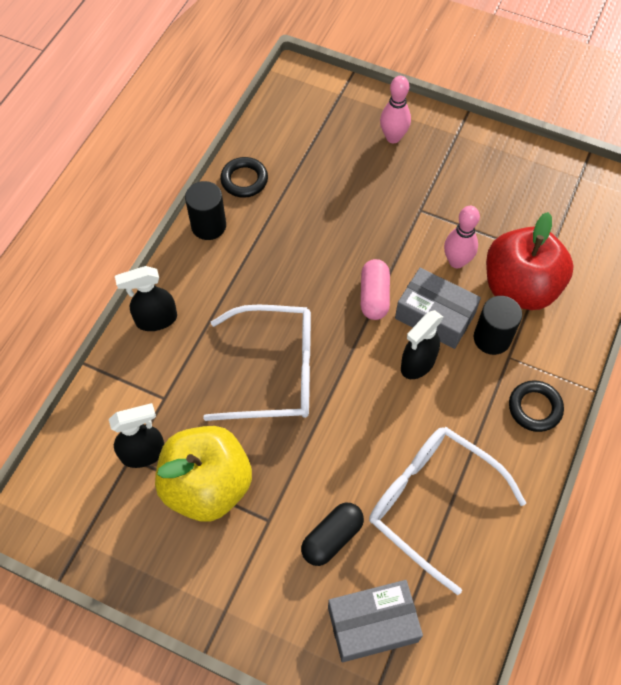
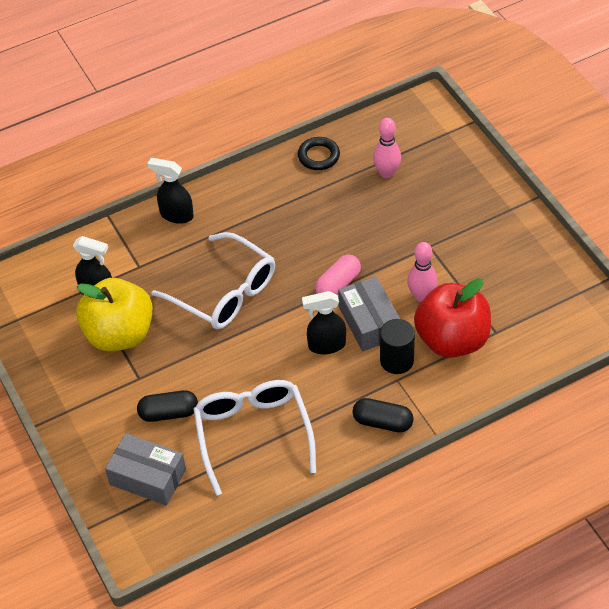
camera: 40 degrees right, 10 degrees down
black cylinder [185,181,226,240] -> none
pink bowling pin [380,76,411,143] -> pink bowling pin moved to [373,118,401,178]
black ring [509,380,564,432] -> black capsule [352,398,414,433]

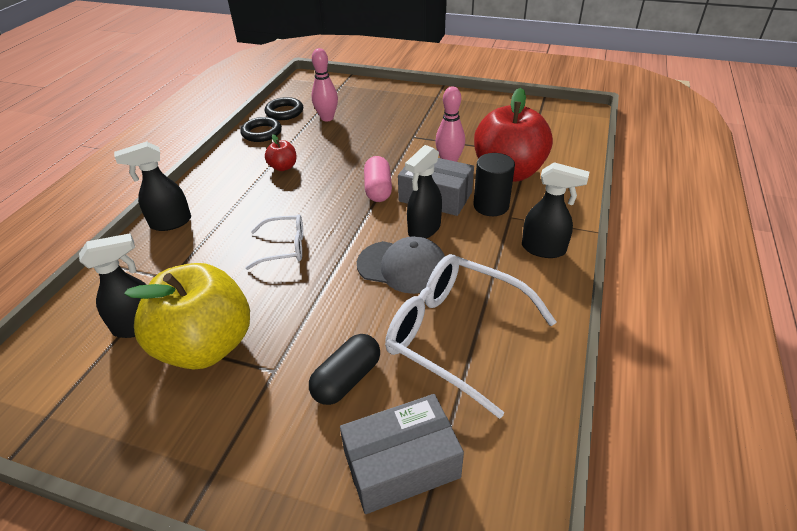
camera: 45 degrees left, 10 degrees down
white glasses [151,232,275,329] -> white glasses [246,214,303,270], size x0.53
black capsule [352,398,414,433] -> black spray bottle [522,162,589,258]
none -> black ring [265,97,303,120]
none -> red apple [265,134,297,171]
none -> grey cap [357,236,445,294]

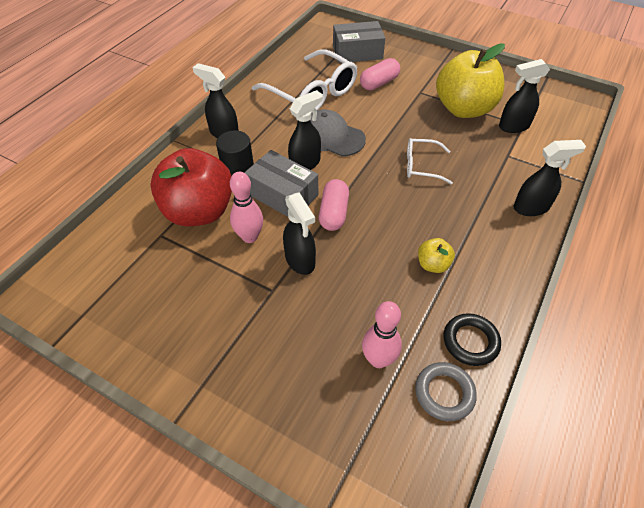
camera: 170 degrees left, 10 degrees up
black ring [265,97,303,120] -> grey ring [415,362,477,421]
red apple [265,134,297,171] -> yellow apple [418,238,455,273]
black capsule [309,334,380,405] -> pink capsule [360,58,400,90]
none -> black spray bottle [283,193,316,275]

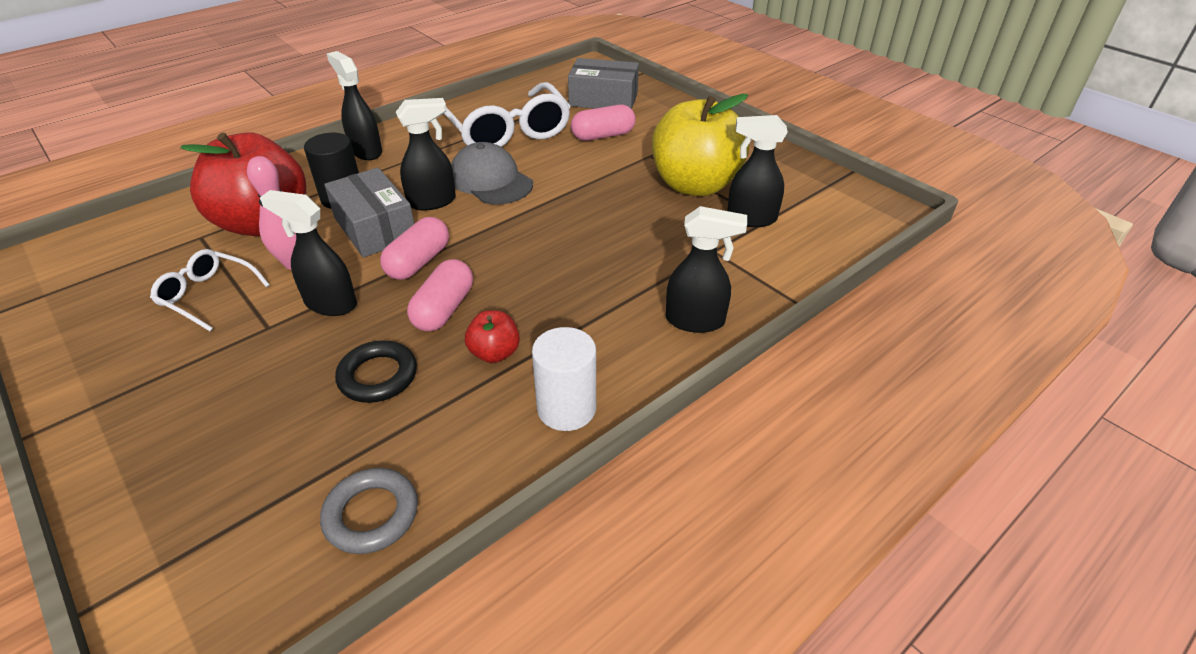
camera: 20 degrees right, 10 degrees down
black spray bottle [283,193,316,275] -> black spray bottle turned 120 degrees clockwise [260,190,357,316]
pink bowling pin [362,301,402,368] -> none
white glasses [407,138,453,184] -> white glasses moved to [150,249,270,331]
yellow apple [418,238,455,273] -> red apple [465,310,520,363]
black ring [444,313,501,366] -> black ring moved to [335,340,417,403]
none -> pink capsule [407,259,473,332]
none -> white cylinder [532,327,596,431]

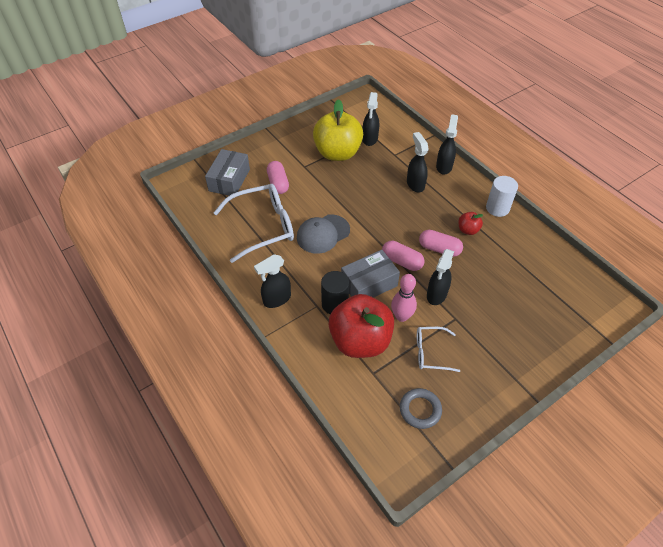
camera: 85 degrees left, 10 degrees up
white glasses [150,249,270,331] -> white glasses turned 60 degrees clockwise [417,327,460,372]
grey ring [320,468,418,554] -> grey ring moved to [400,388,442,429]
black ring [335,340,417,403] -> none
black spray bottle [396,98,456,210] -> black spray bottle moved to [407,132,429,193]

